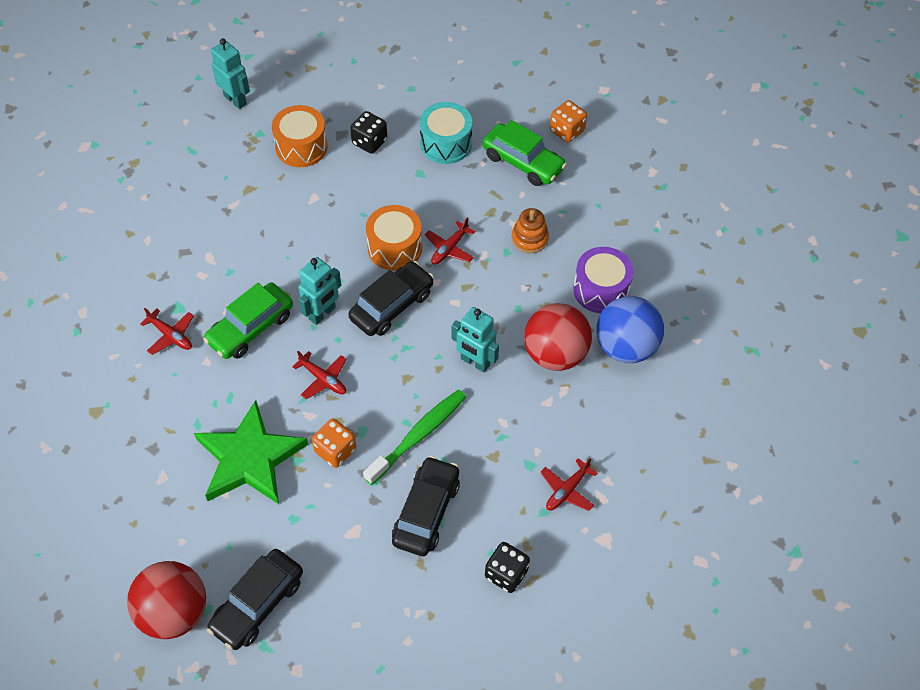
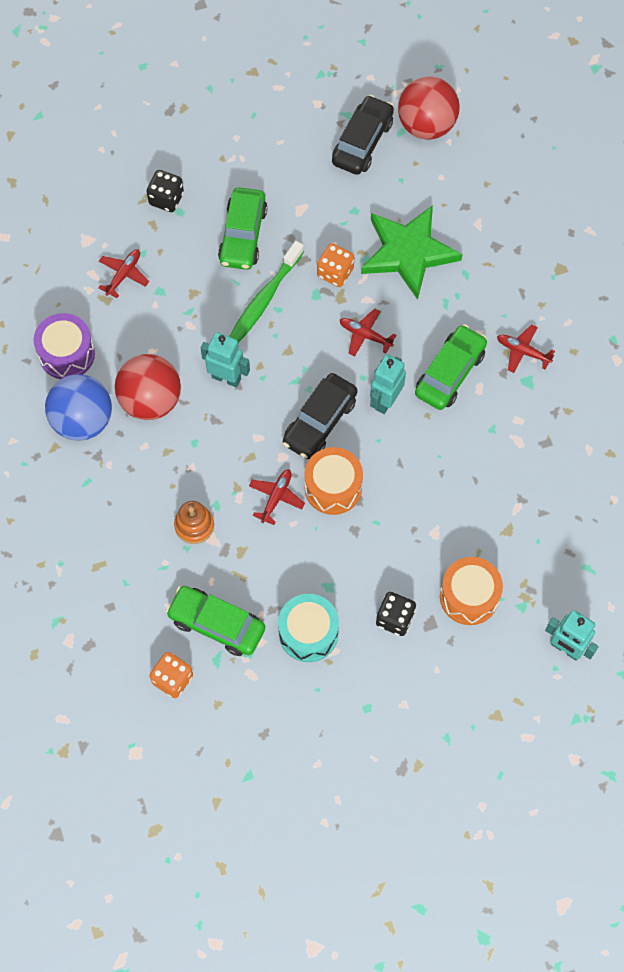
camera: 170 degrees right, 10 degrees up
black car [392,456,460,556] -> green car [218,187,268,270]
purple drum [573,247,634,313] -> purple drum moved to [34,313,95,379]

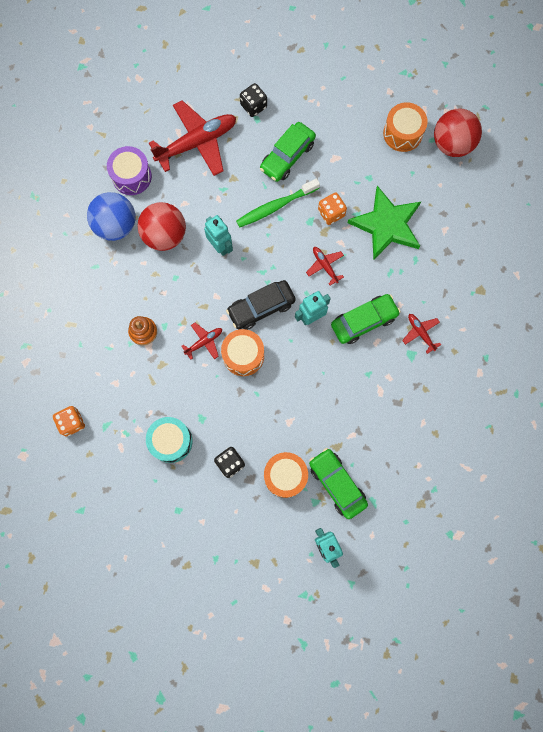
camera: 30 degrees right, 10 degrees up
red plane [98,249,149,298] -> red plane [149,100,236,176], size x2.16
green car [166,586,265,656] -> green car moved to [309,448,368,519]
black car [332,95,394,175] -> orange drum [383,102,428,152]

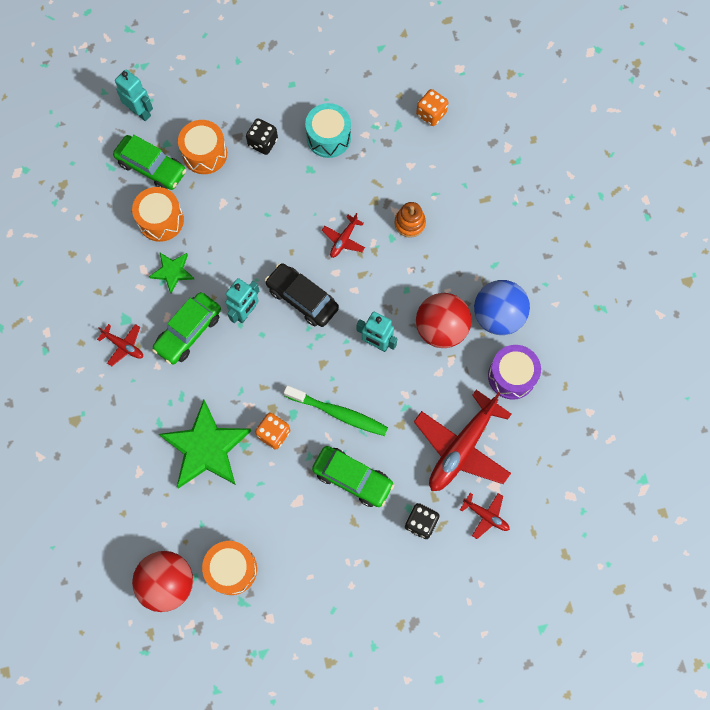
camera: 155 degrees right, 5 degrees down
orange drum [221,329,264,376] -> orange drum moved to [132,187,184,242]
black car [226,280,296,330] -> black car turned 90 degrees counterclockwise [265,263,339,327]
green toothbrush [236,178,320,227] -> green toothbrush turned 75 degrees clockwise [284,385,388,436]
green car [260,122,316,182] -> green car turned 105 degrees clockwise [312,446,394,507]
red plane [306,247,344,285] -> red plane moved to [460,493,510,539]
none -> green star [149,253,194,294]

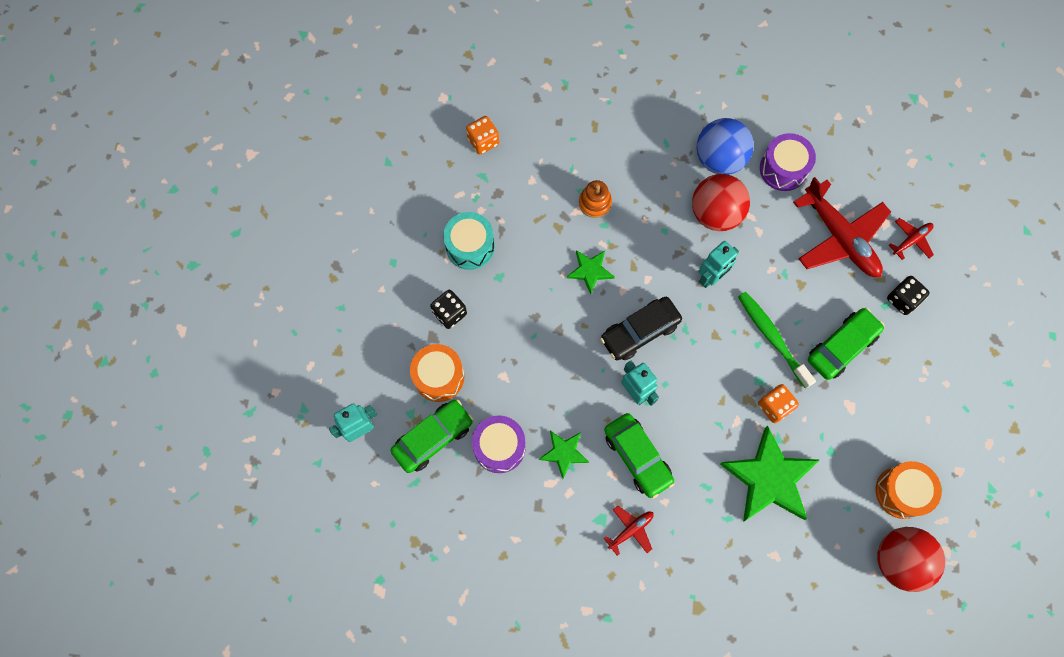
camera: 70 degrees left, 0 degrees up
orange drum [132,187,184,242] -> purple drum [472,416,526,473]
green toothbrush [284,385,388,436] -> green toothbrush turned 75 degrees counterclockwise [738,292,816,388]
red plane [322,213,365,258] -> green star [567,250,615,295]

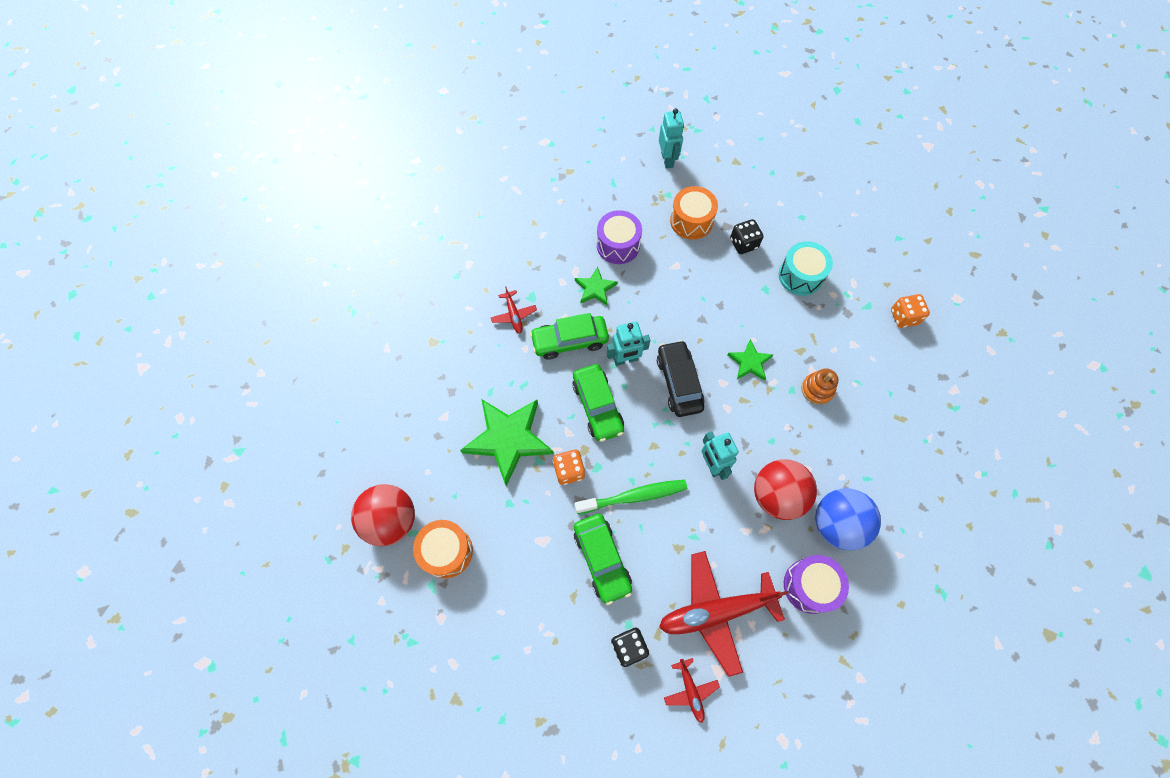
camera: 110 degrees right, 5 degrees down
green car [390,399,473,473] -> green car moved to [572,364,624,442]

